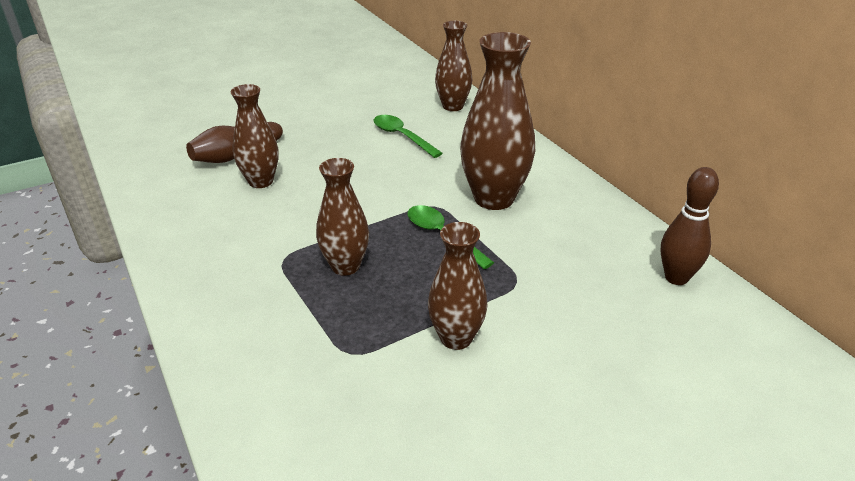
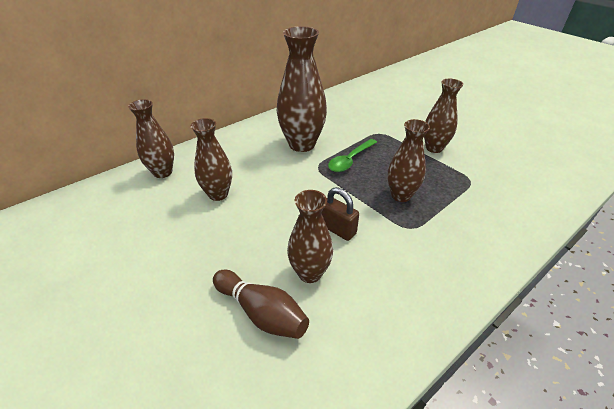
camera: 100 degrees left, 5 degrees up
green spoon [374,115,443,158] -> brown vase [191,118,232,201]
brown bowling pin [661,167,719,285] -> none
none -> brown padlock [321,187,359,241]

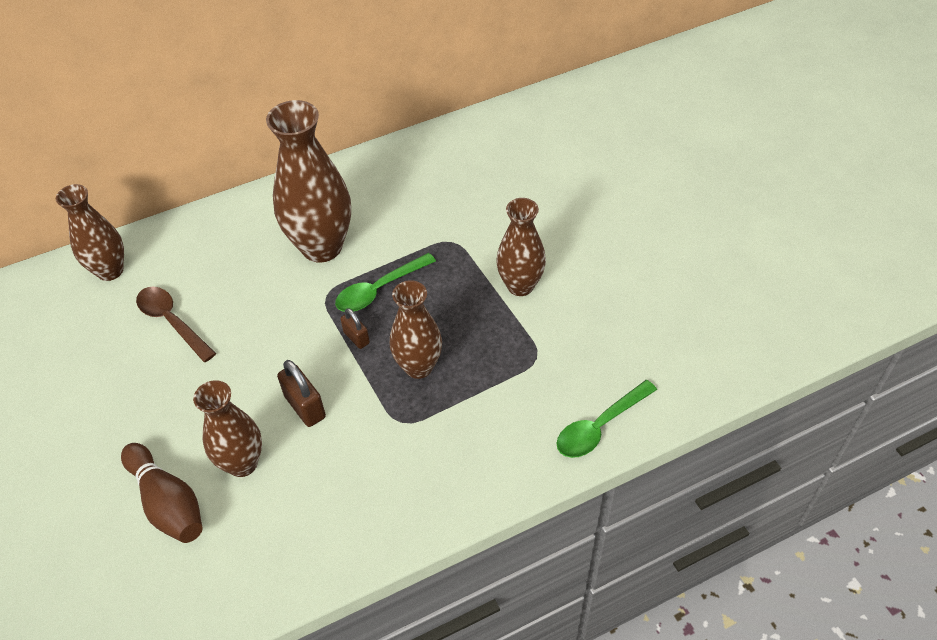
camera: 15 degrees right, 10 degrees up
brown vase [191,118,232,201] -> brown spoon [136,287,216,362]
none -> brown padlock [341,308,370,349]
none -> green spoon [557,380,657,458]

